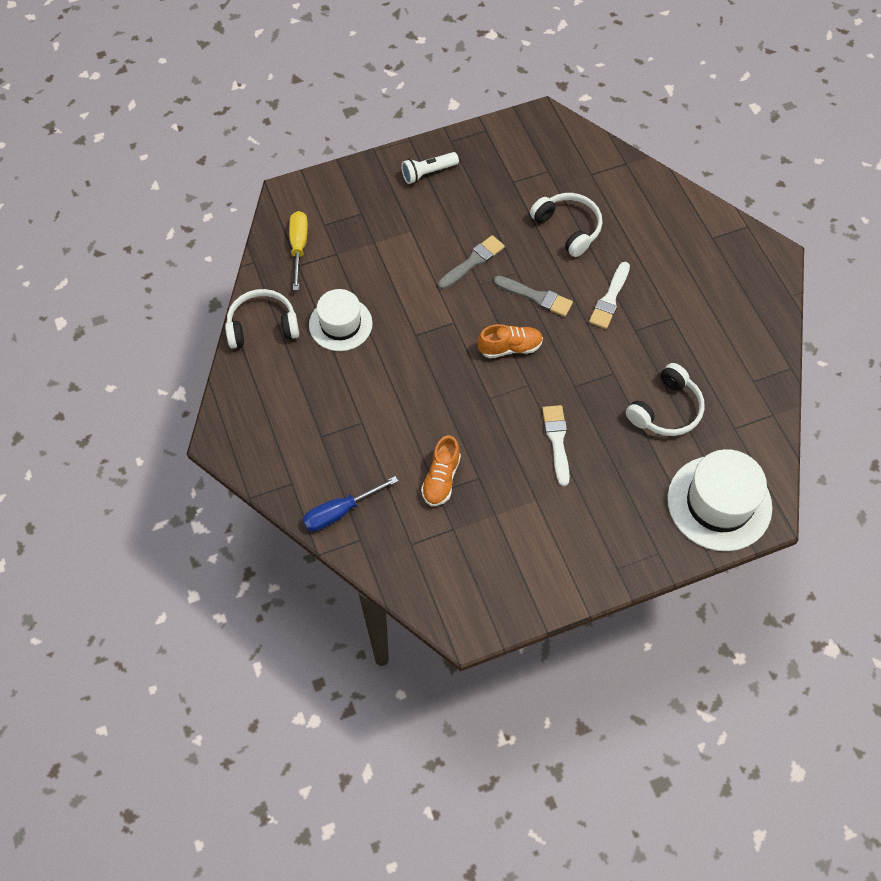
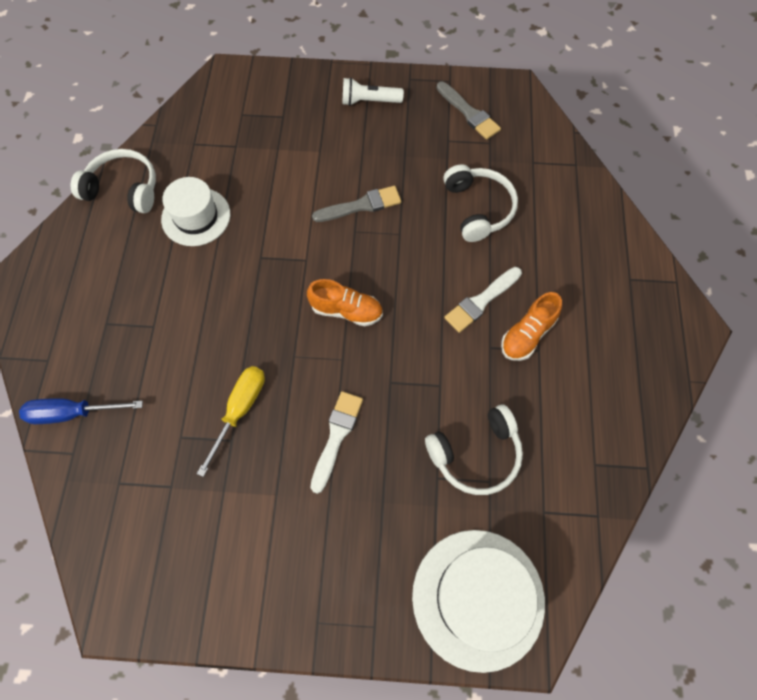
camera: 25 degrees right, 5 degrees up
yellow screwdriver [289,211,308,290] -> yellow screwdriver moved to [197,366,265,477]
orange shoe [421,435,461,506] -> orange shoe moved to [501,292,562,361]
grey brush [493,276,573,317] -> grey brush moved to [437,82,501,140]

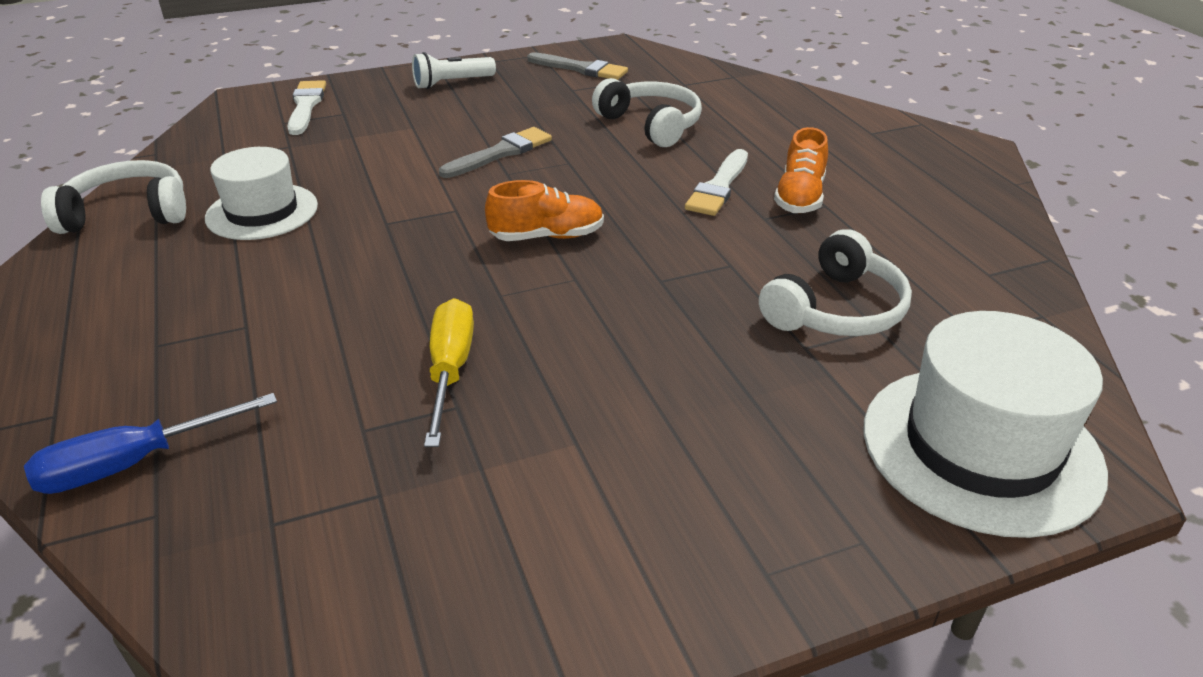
camera: 25 degrees left, 30 degrees down
white brush [310,391,363,494] -> white brush moved to [287,80,326,135]

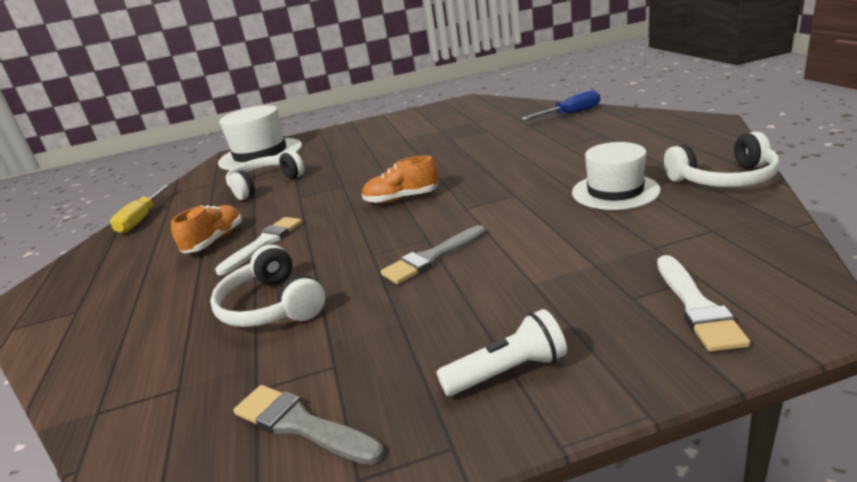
camera: 170 degrees left, 10 degrees down
yellow screwdriver [424,298,474,447] -> yellow screwdriver moved to [110,183,171,233]

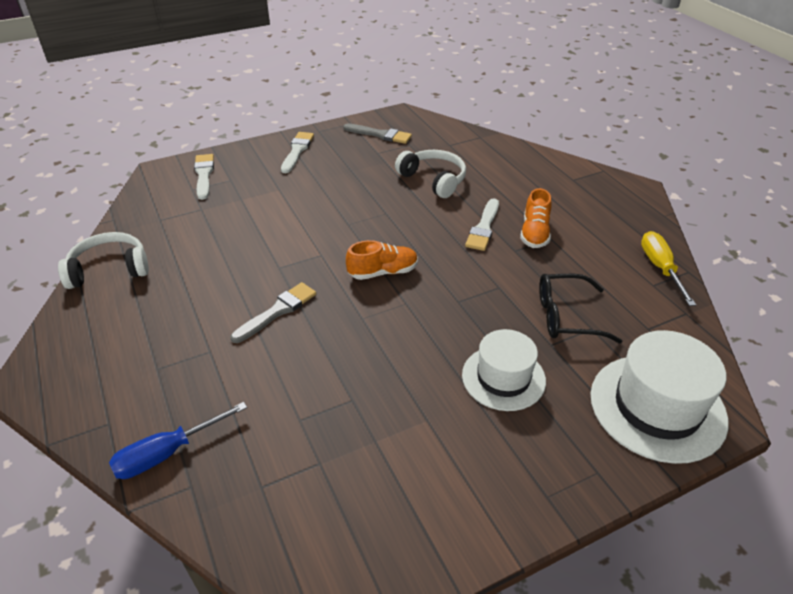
camera: 165 degrees right, 15 degrees up
white headphones [226,151,304,200] -> black glasses [539,274,622,344]
grey brush [381,225,486,284] -> grey brush moved to [230,282,316,343]
white flashlight [436,309,567,396] -> white brush [281,132,314,173]
white hat [572,142,661,210] -> white hat moved to [462,329,546,411]

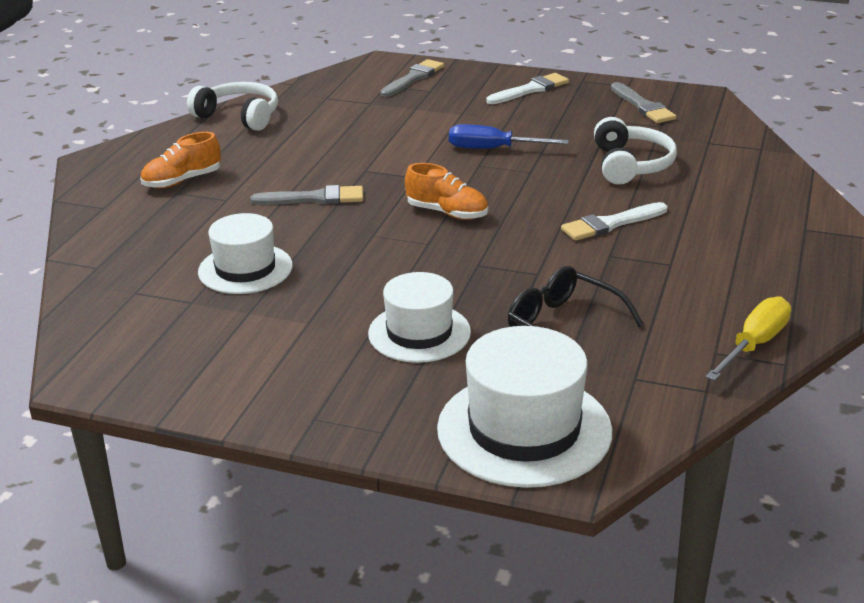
camera: 45 degrees right, 10 degrees down
blue screwdriver [109,402,247,479] -> blue screwdriver moved to [449,124,569,149]
white brush [194,154,214,200] -> grey brush [380,59,444,97]
orange shoe [520,188,552,248] -> orange shoe moved to [140,132,221,188]
none -> white hat [198,213,293,294]

